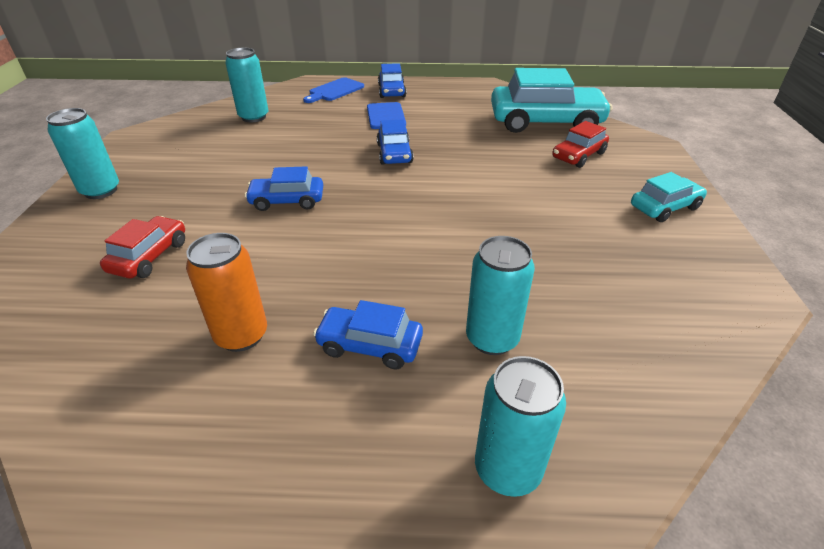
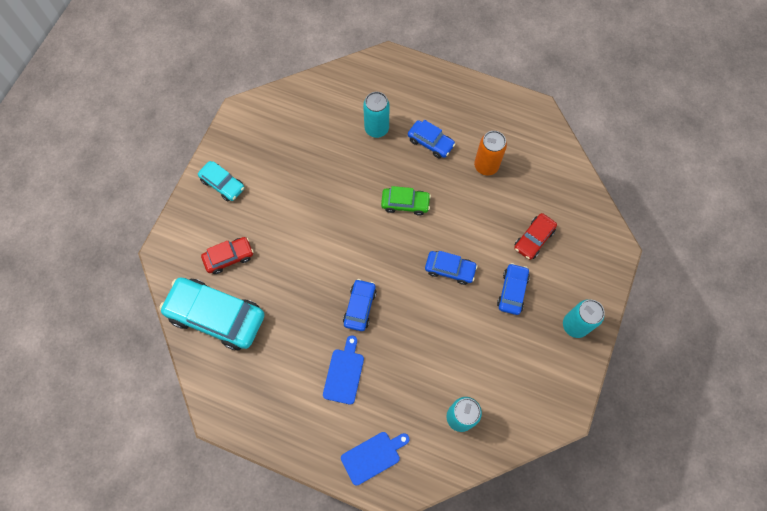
camera: 160 degrees left, 30 degrees up
blue car [378,63,406,98] -> blue car moved to [497,263,530,315]
turquoise can [475,356,566,497] -> none
turquoise car [631,172,707,222] -> turquoise car turned 135 degrees counterclockwise [198,161,244,201]
none -> green car [381,186,431,215]

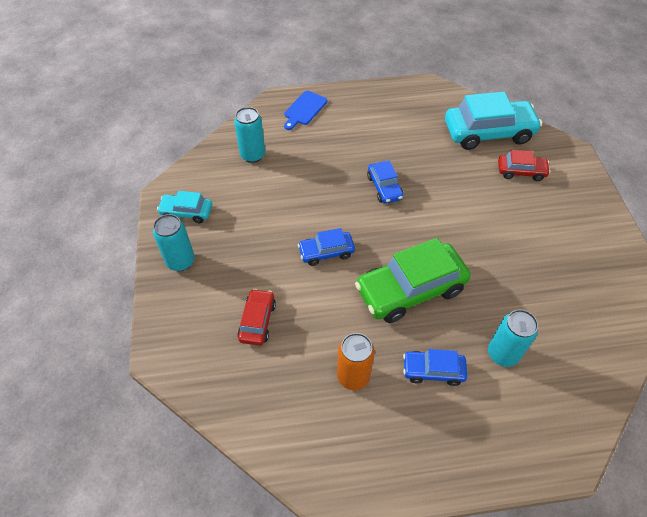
camera: 150 degrees right, 15 degrees down
turquoise car [198,161,244,201] -> turquoise car moved to [157,191,212,223]
red car [201,237,254,274] -> red car turned 120 degrees counterclockwise [498,150,551,181]
blue cutting board [323,335,364,405] -> none
green car [381,186,431,215] -> green car [355,238,471,323], size x1.92
blue car [497,263,530,315] -> none

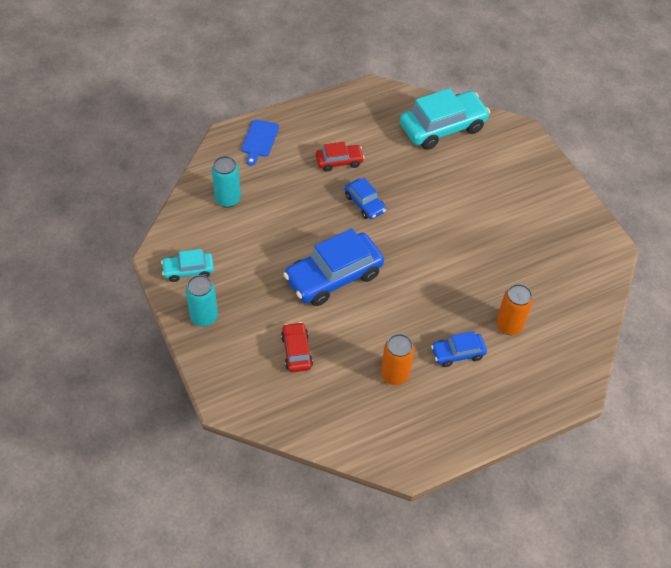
camera: 20 degrees left, 0 degrees up
blue car [298,228,355,266] -> blue car [283,228,384,306], size x1.92
green car [355,238,471,323] -> none
turquoise can [488,309,538,367] -> orange can [496,284,533,335]
red car [498,150,551,181] -> red car moved to [316,142,364,172]

